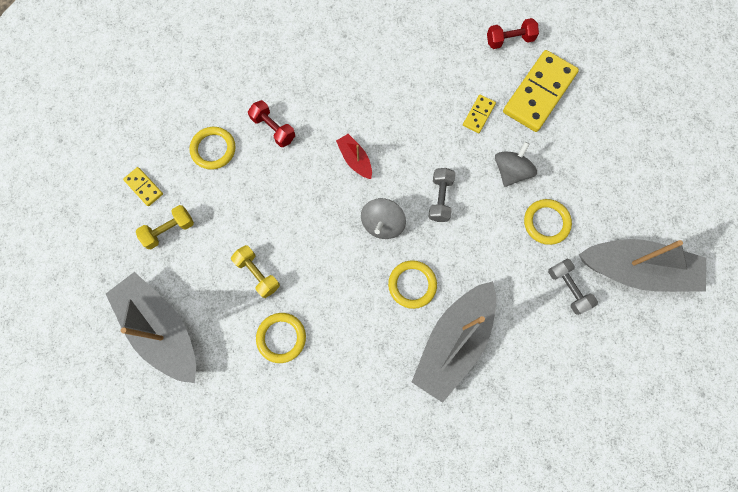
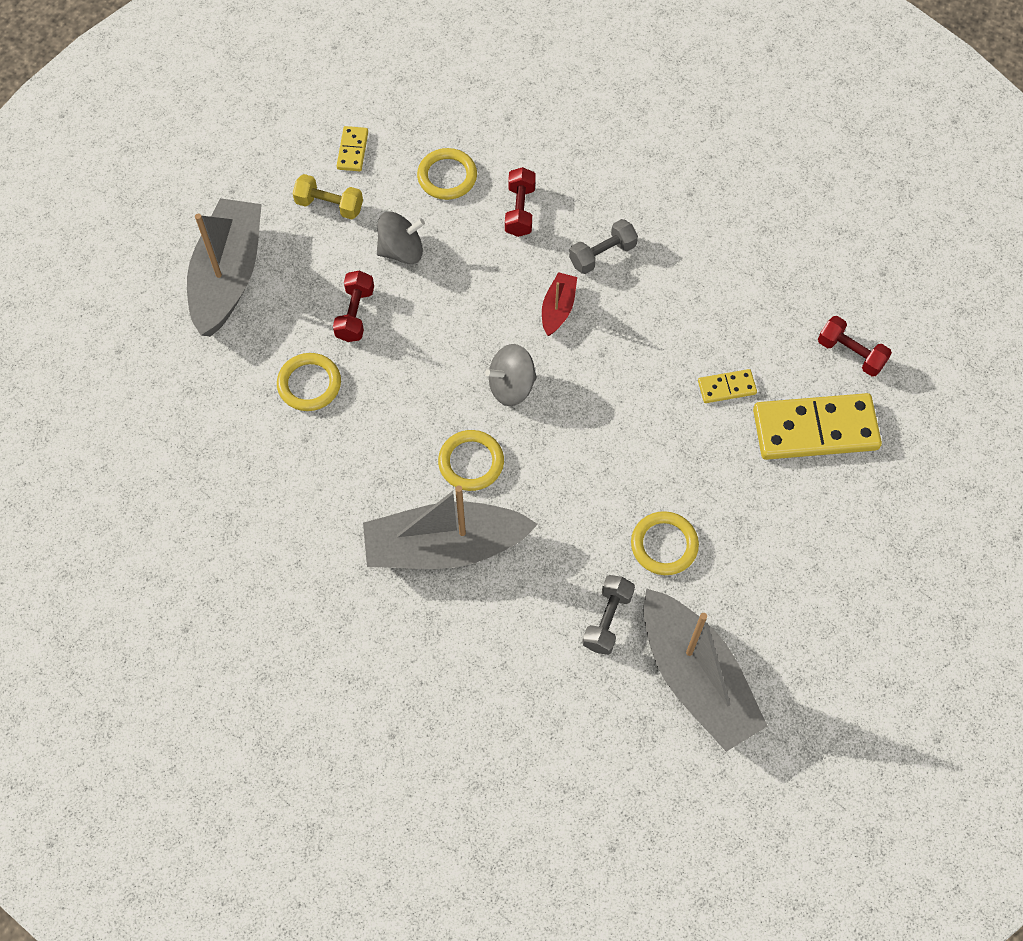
camera: 50 degrees right, 10 degrees down
yellow dumbbell [231,245,280,298] -> red dumbbell [333,271,374,342]
grey dumbbell [428,168,455,222] -> grey dumbbell moved to [569,219,638,274]
grey spinning top [495,142,537,187] -> grey spinning top moved to [377,212,425,264]

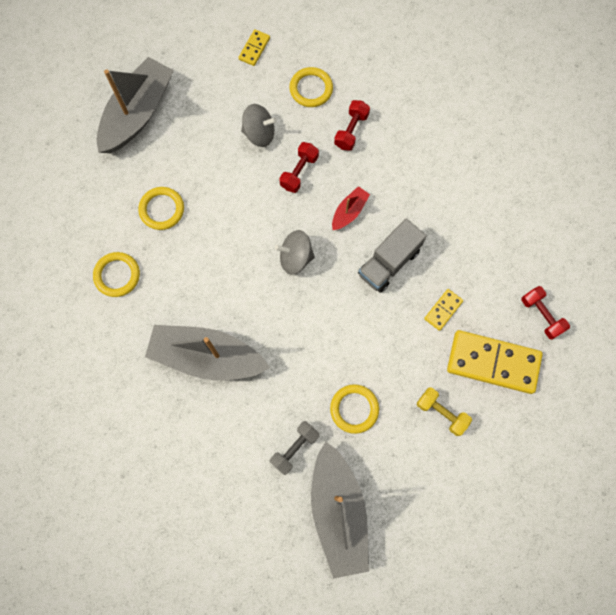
camera: 20 degrees right, 10 degrees up
yellow dumbbell [292,174,363,219] -> yellow dumbbell moved to [417,388,472,436]
red dumbbell [333,271,374,342] -> red dumbbell moved to [279,142,319,193]
yellow ring [438,430,504,491] -> yellow ring moved to [93,252,140,297]
grey dumbbell [569,219,638,274] -> none
yellow domino [698,369,757,403] -> yellow domino turned 60 degrees counterclockwise [424,289,463,331]
none -> grey truck [358,219,427,293]

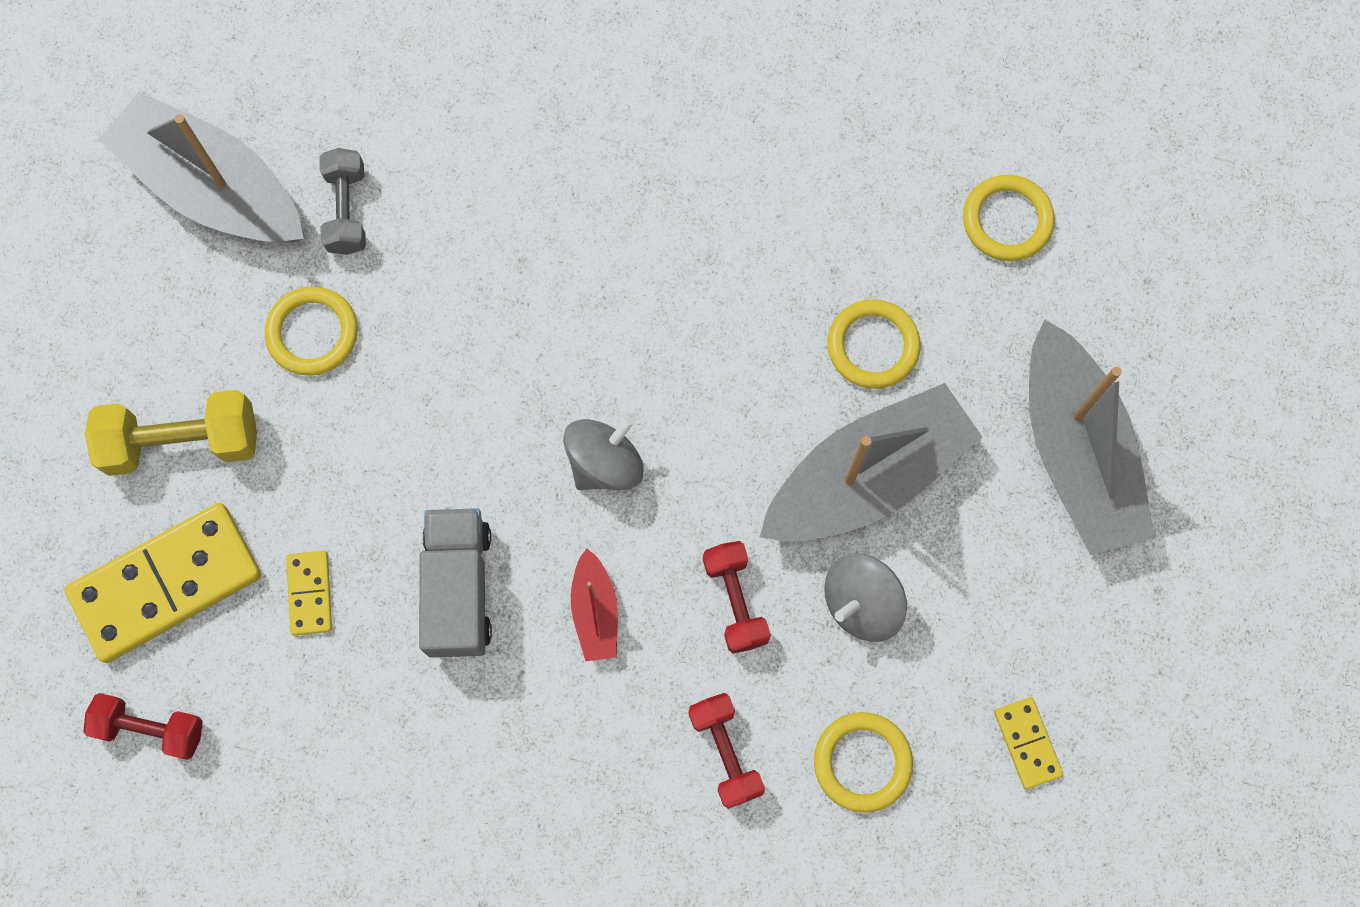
camera: 135 degrees right, 0 degrees up
yellow ring [93,252,140,297] -> yellow ring moved to [963,175,1055,261]
grey boat [145,325,270,380] -> grey boat moved to [760,383,982,542]
yellow dumbbell [417,388,472,436] -> yellow dumbbell [85,390,257,476], size x1.50

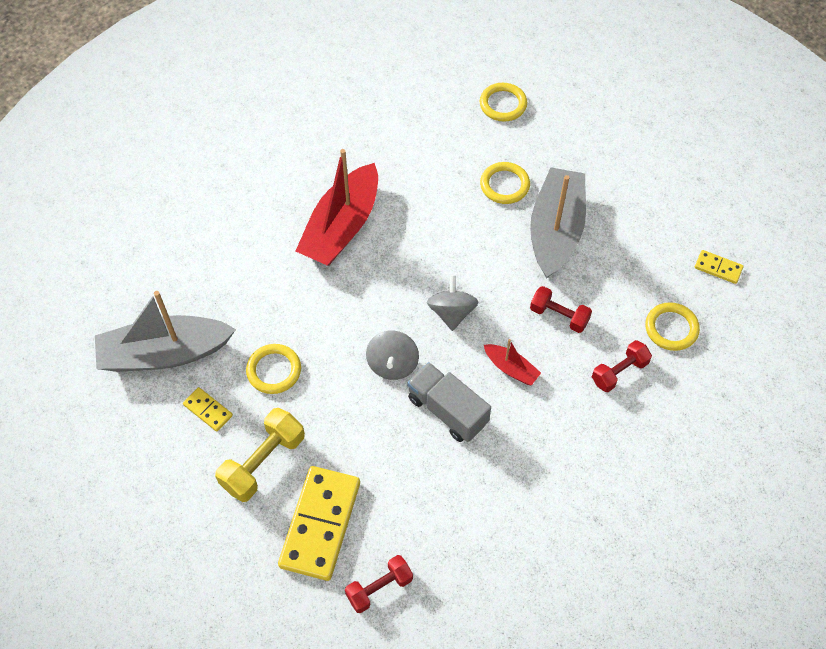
camera: 45 degrees left, 15 degrees down
yellow domino [286,551,332,636] -> yellow domino moved to [183,387,233,432]
grey dumbbell [319,148,366,255] -> none
red dumbbell [688,693,765,809] -> red dumbbell turned 60 degrees counterclockwise [592,340,652,392]
grey spinning top [824,554,907,642] -> grey spinning top moved to [366,331,419,380]
grey boat [1029,320,1155,555] -> none
none -> red boat [296,149,378,266]

